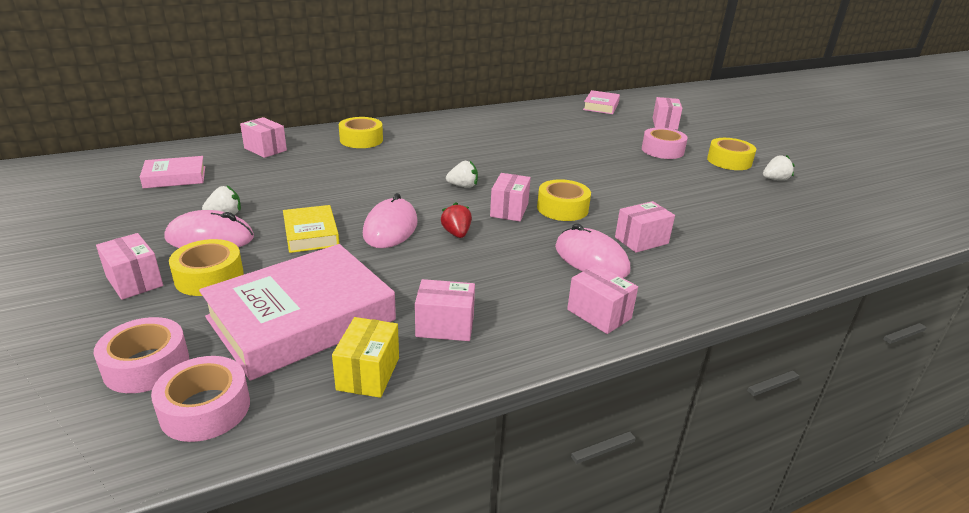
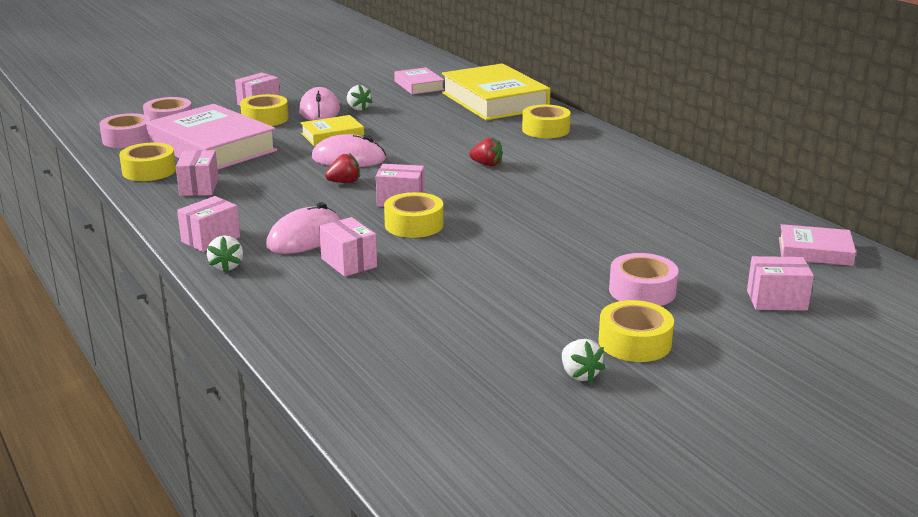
camera: 85 degrees right, 5 degrees down
pink box [240,117,287,158] -> yellow book [442,63,551,120]
yellow box [332,317,399,398] -> yellow tape [119,143,176,181]
white strawberry [446,160,478,188] -> white strawberry moved to [207,235,243,272]
none -> red strawberry [469,138,503,167]

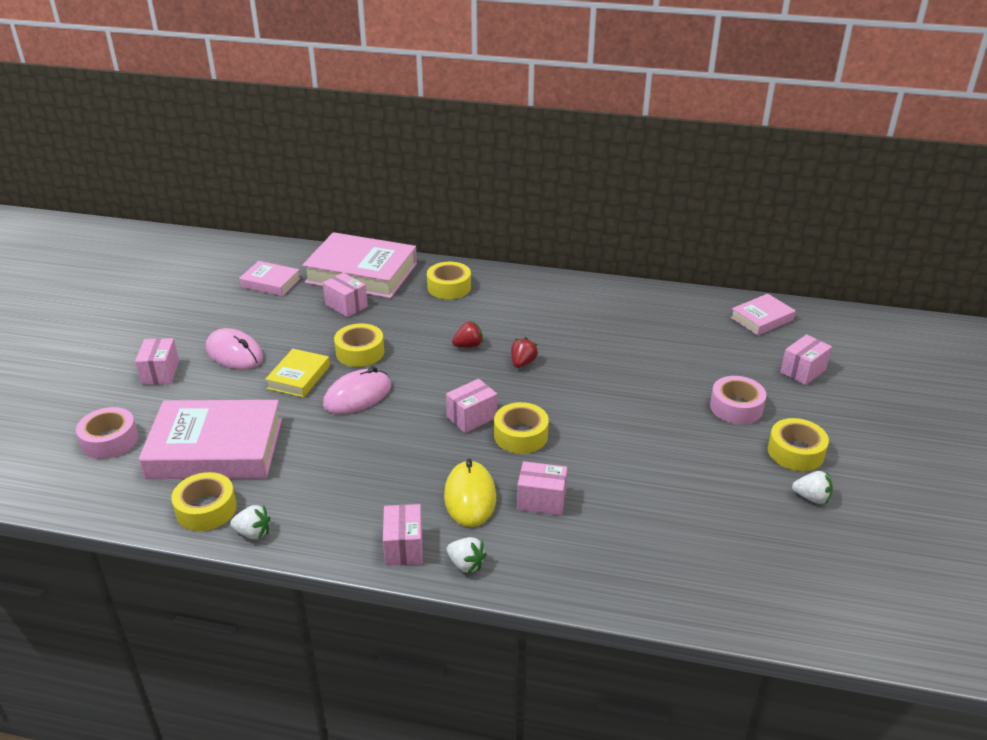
camera: 45 degrees left, 10 degrees up
pink tape [99,113,150,148] -> none
pink box [176,150,219,196] -> pink box moved to [323,273,368,317]
yellow tape [240,94,289,126] -> yellow tape moved to [334,323,384,367]
pink mouse [266,202,341,254] -> yellow mouse [444,459,496,527]
red strawberry [325,153,360,183] -> red strawberry moved to [511,337,538,368]
white strawberry [347,85,372,111] -> white strawberry moved to [230,505,271,539]
yellow book [442,63,551,120] -> pink book [302,232,417,298]

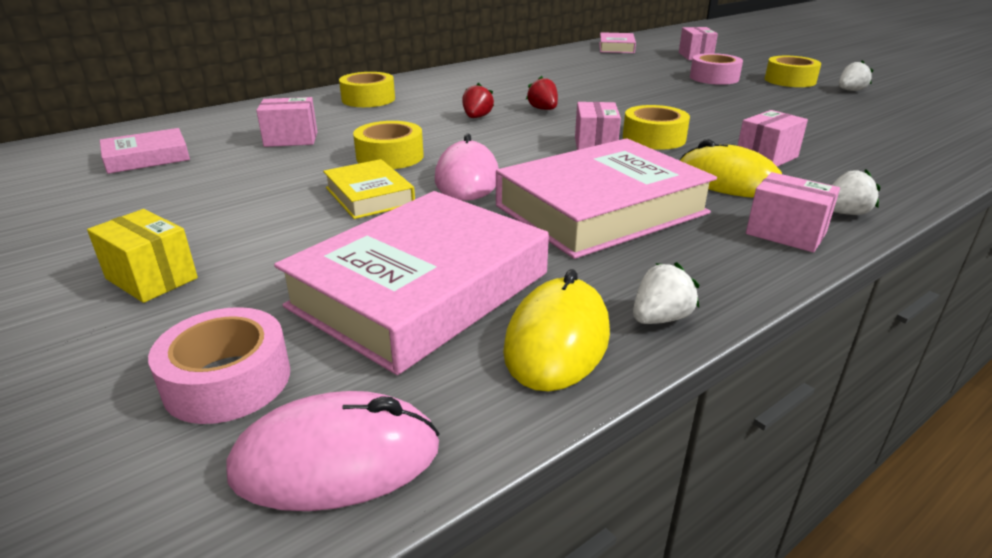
camera: 50 degrees left, 5 degrees down
pink box [135,338,179,385] -> yellow box [87,209,198,303]
yellow tape [171,472,237,531] -> yellow mouse [503,269,610,391]
pink mouse [206,328,263,370] -> pink mouse moved to [226,391,440,511]
pink book [302,232,417,298] -> pink book moved to [496,138,717,259]

